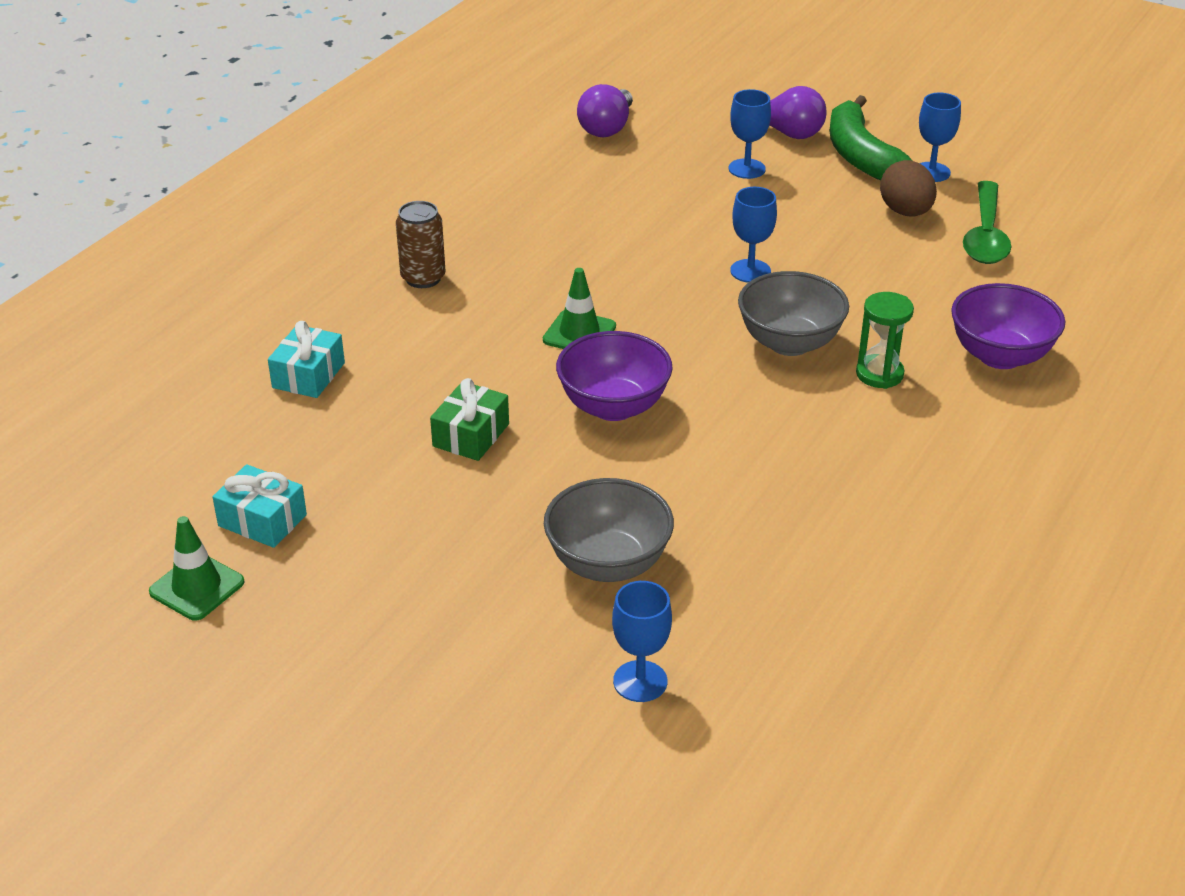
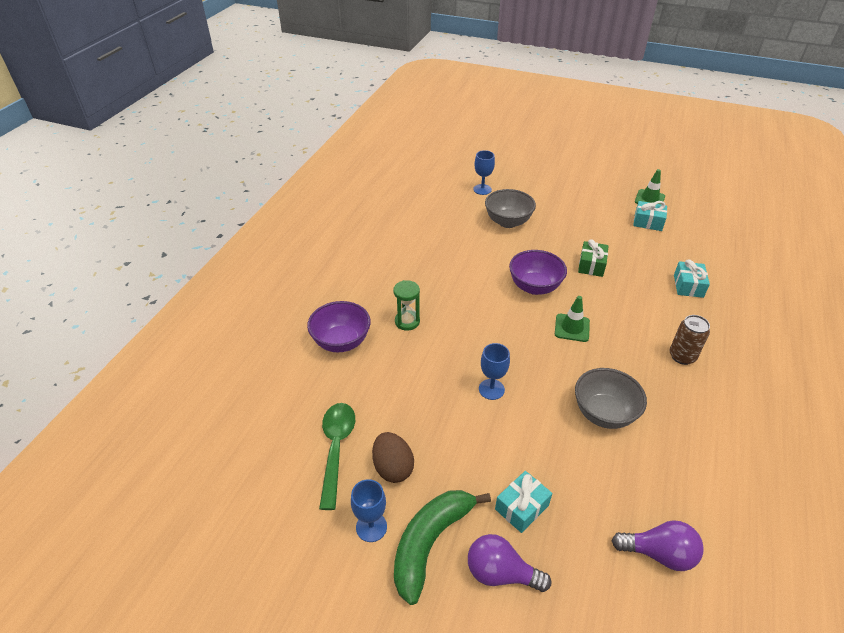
camera: 170 degrees right, 5 degrees up
purple light bulb [577,84,633,137] -> purple light bulb turned 90 degrees clockwise [612,520,704,571]
blue goblet [729,89,771,179] -> turquoise gift [495,471,552,533]
grey bowl [738,271,849,356] -> grey bowl moved to [575,368,647,429]
green banana [829,95,912,181] -> green banana turned 120 degrees counterclockwise [394,490,491,605]

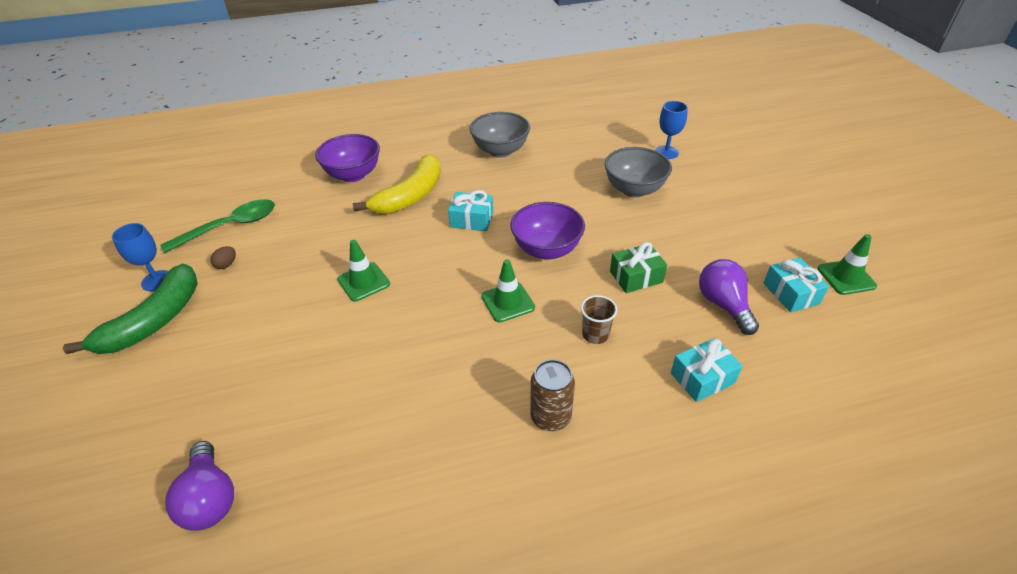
camera: 55 degrees right, 0 degrees up
brown egg [372,432,414,483] -> brown egg [210,246,236,269], size x0.50
green hourglass [393,280,420,331] -> yellow banana [353,154,441,214]
green banana [394,490,491,605] -> green banana turned 120 degrees clockwise [63,264,198,354]
purple light bulb [468,534,551,592] -> purple light bulb moved to [699,259,759,335]
blue goblet [479,343,510,400] -> green traffic cone [337,240,390,301]
turquoise gift [495,471,552,533] -> turquoise gift moved to [448,190,493,231]
grey bowl [575,368,647,429] -> grey bowl moved to [470,112,530,158]
none -> brown cup [581,295,617,344]

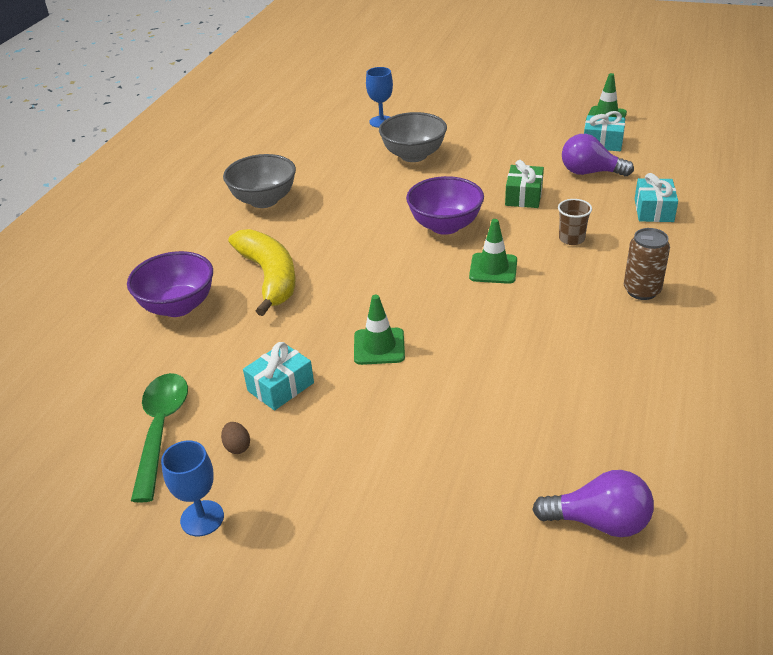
camera: 55 degrees left, 5 degrees down
green banana [63,264,198,354] -> none
turquoise gift [448,190,493,231] -> turquoise gift moved to [243,342,314,411]

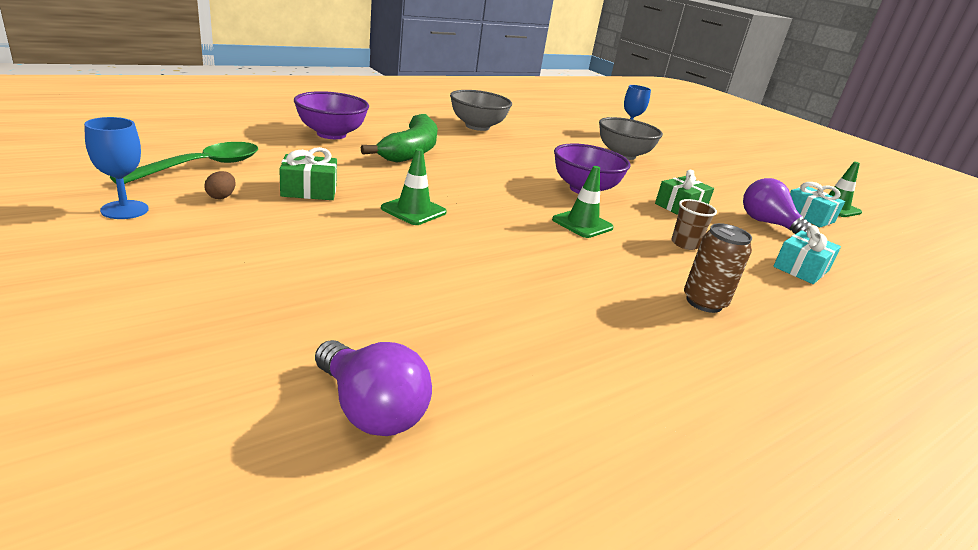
camera: 30 degrees right, 10 degrees down
yellow banana [228,229,295,316] -> green banana [361,114,438,163]
turquoise gift [243,342,314,411] -> green gift [279,147,337,200]

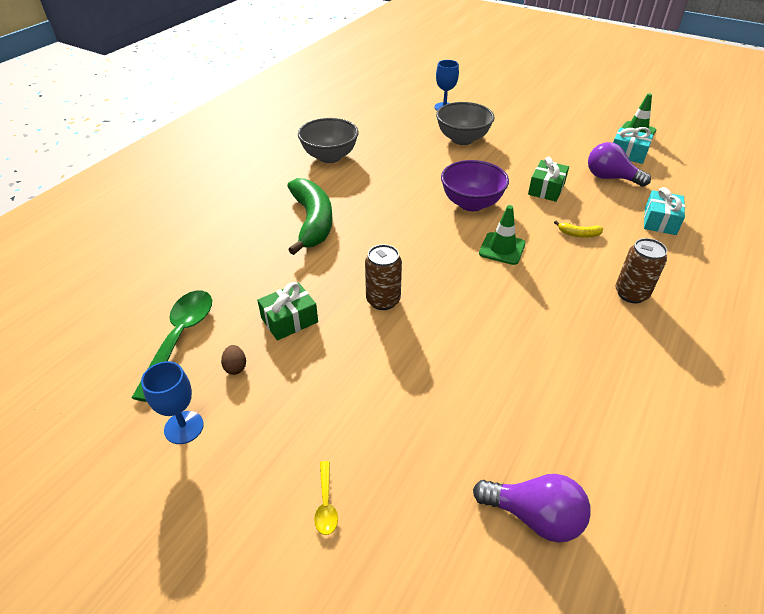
camera: 20 degrees left, 15 degrees up
purple bowl [294,91,369,139] -> none
green traffic cone [381,148,447,225] -> brown can [365,244,402,310]
brown cup [671,199,717,250] -> yellow banana [554,221,603,238]
none -> yellow spoon [314,461,338,535]

